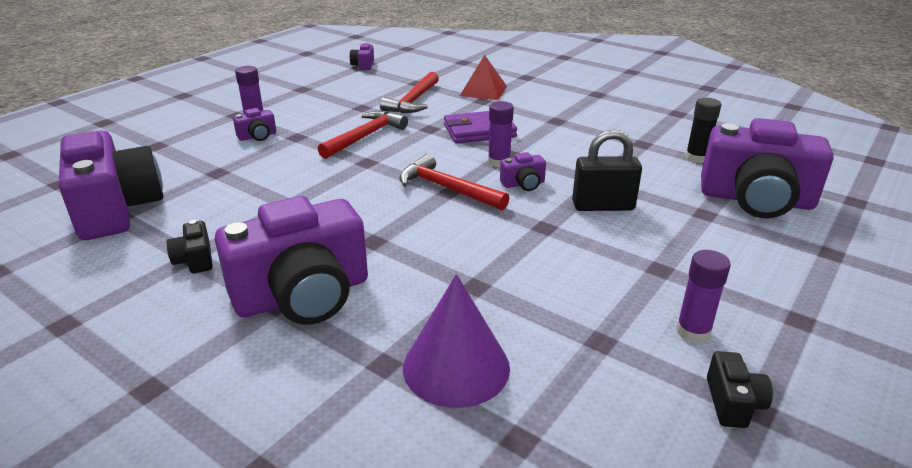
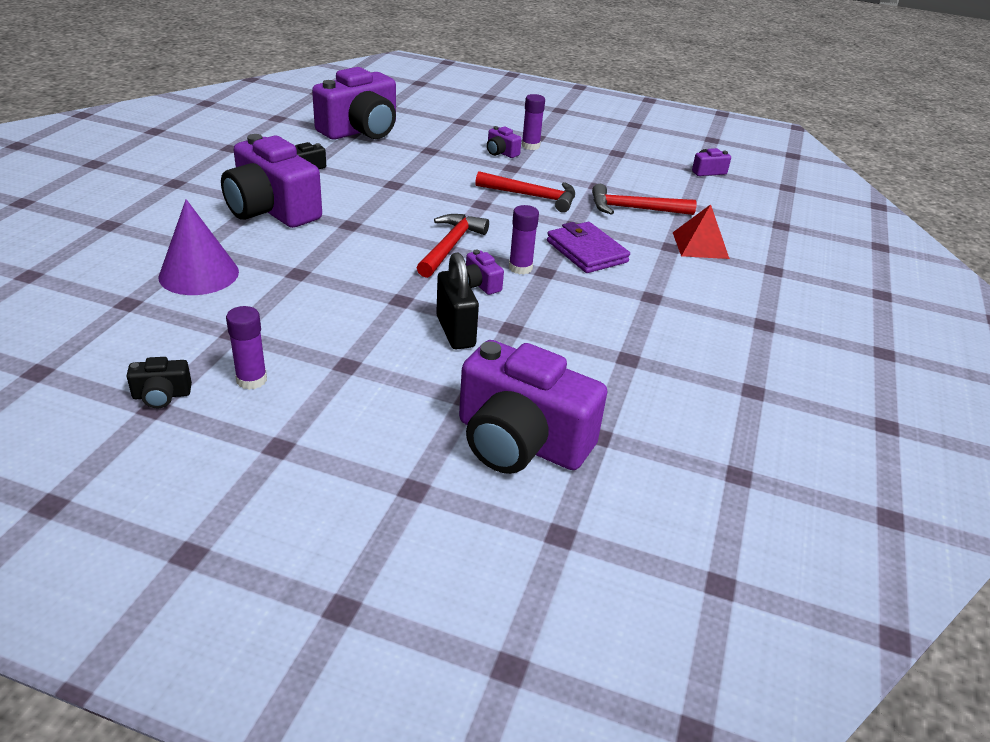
camera: 70 degrees right, 5 degrees up
black glue stick [685,98,721,163] -> none
purple camera [701,118,834,218] -> purple camera turned 60 degrees counterclockwise [459,340,607,474]

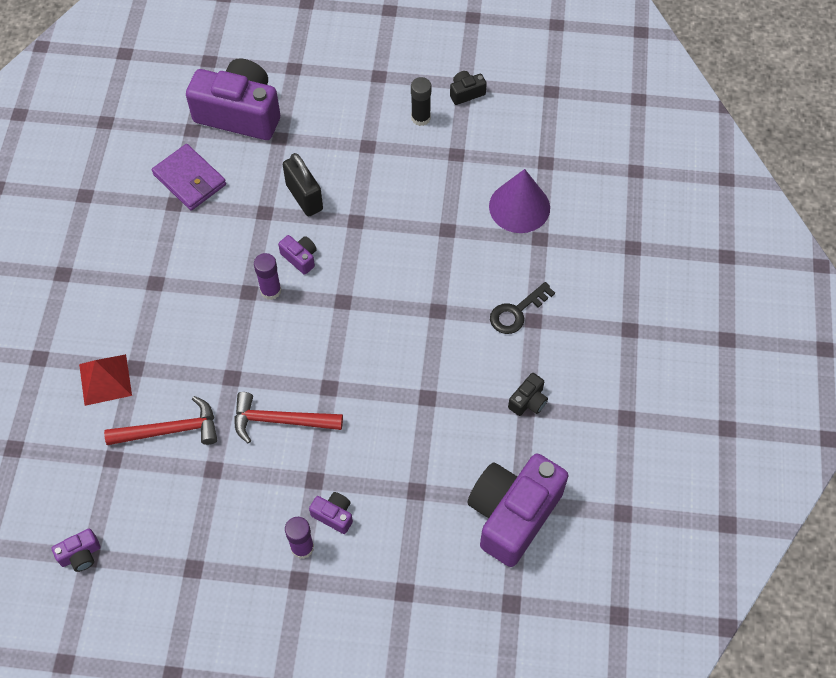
camera: 170 degrees right, 25 degrees up
purple camera [221,134,322,228] -> black key [490,282,555,334]
purple glue stick [226,306,267,390] -> black glue stick [411,77,431,126]
red hammer [417,214,489,278] -> none
purple wallet [547,222,630,273] -> purple wallet moved to [152,144,226,210]

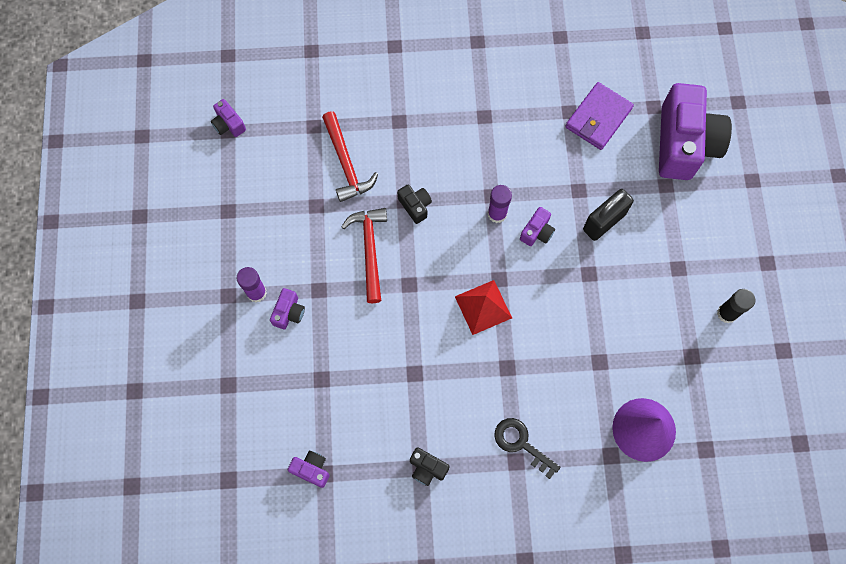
camera: 80 degrees right, 10 degrees up
red pyramid [79,354,132,406] -> red pyramid moved to [455,280,512,335]
black camera [450,71,487,105] -> black camera moved to [397,185,432,224]
purple camera [467,453,568,567] -> purple camera [288,451,329,488], size x0.41

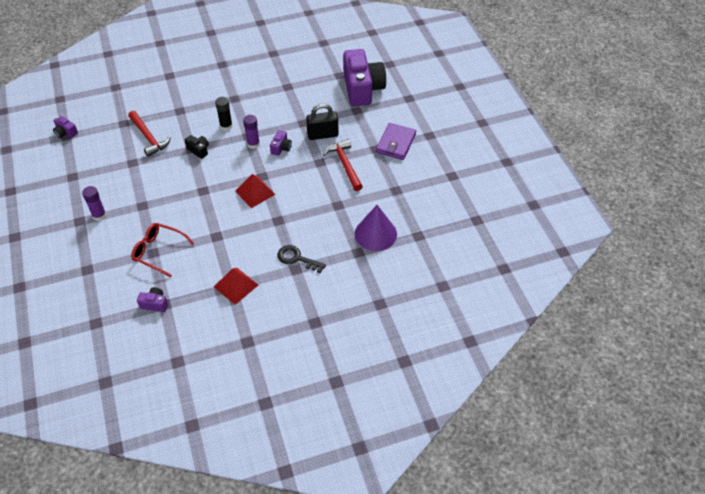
camera: 15 degrees left, 20 degrees down
purple camera [270,288,305,329] -> none
red hammer [341,208,387,303] -> red hammer moved to [323,139,363,191]
black camera [410,447,450,486] -> red pyramid [214,268,258,305]
purple wallet [565,82,634,150] -> purple wallet moved to [376,123,416,160]
black padlock [583,189,634,241] -> black padlock turned 45 degrees clockwise [306,104,339,140]
black glue stick [717,289,755,323] -> black glue stick moved to [215,97,233,131]
none -> red glasses [131,223,195,277]

